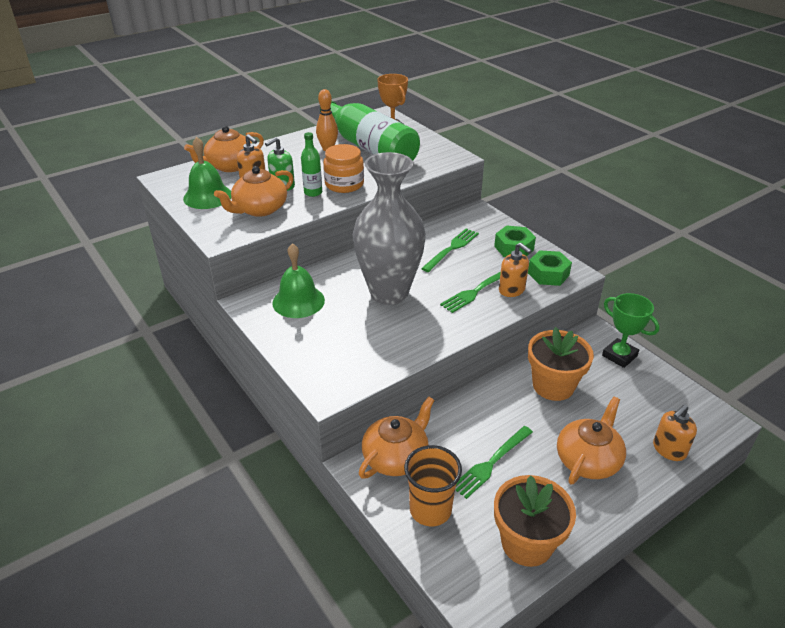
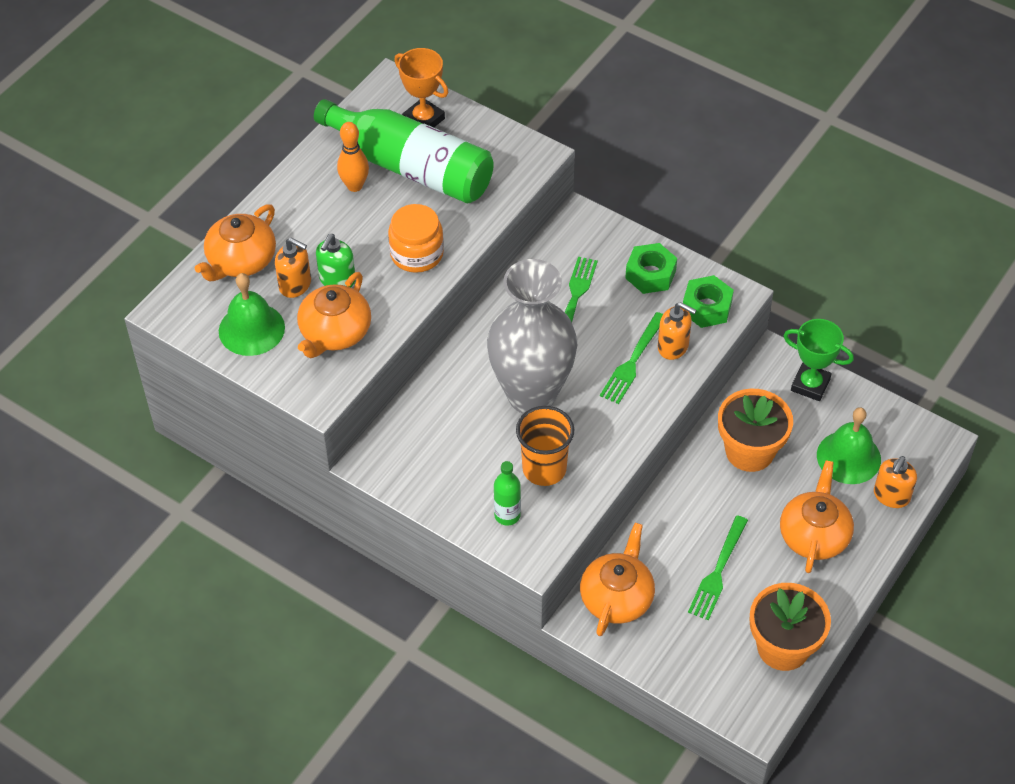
camera: 20 degrees left, 15 degrees up
green bell [272,243,325,318] -> green bell moved to [817,408,881,484]
green bottle [301,132,322,197] -> green bottle moved to [494,461,521,525]
orange cup [404,445,462,526] -> orange cup moved to [516,406,574,486]

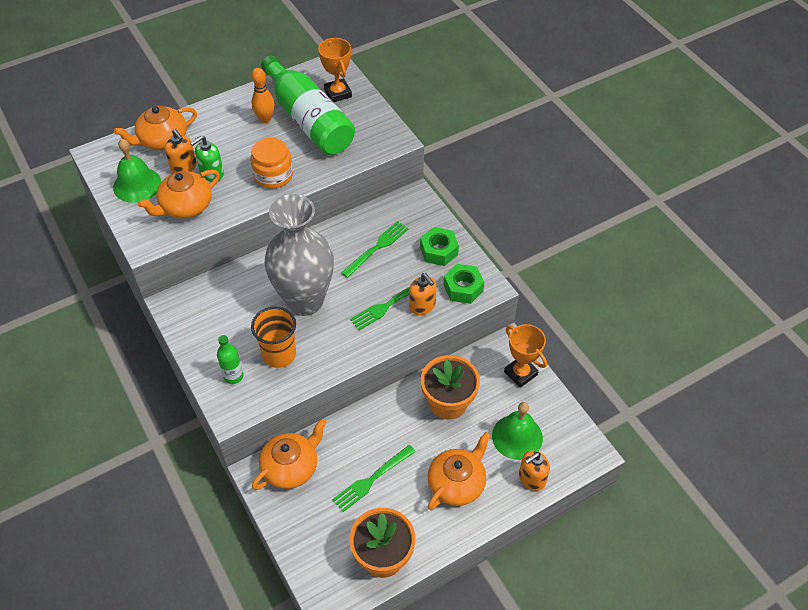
camera: 25 degrees right, 0 degrees up
green trophy [783,319,854,401] -> orange trophy [504,324,547,388]

